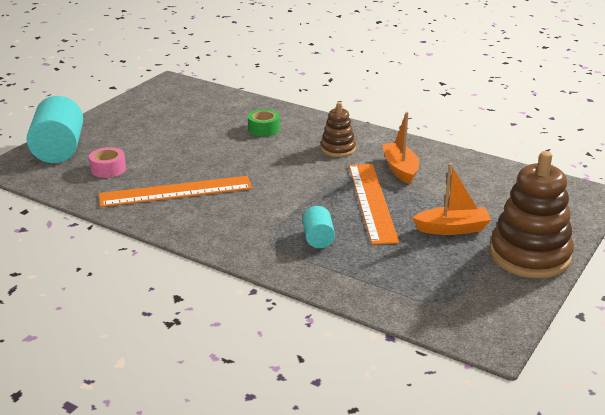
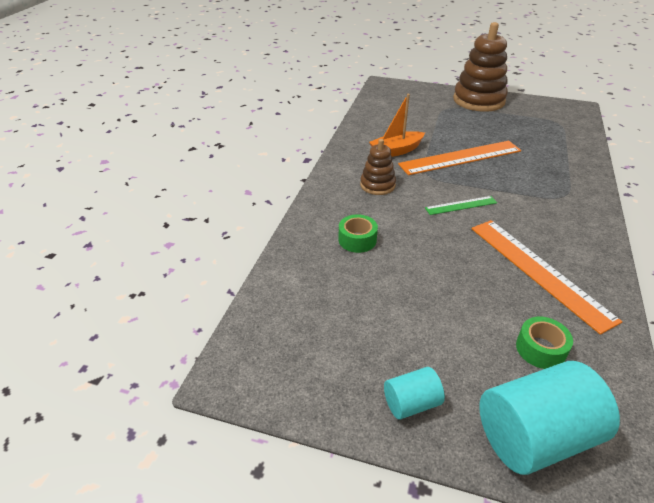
camera: 105 degrees left, 10 degrees up
pink tape [89,147,126,178] -> green tape [516,317,573,369]
turquoise cylinder [302,206,335,248] -> turquoise cylinder moved to [384,367,445,420]
orange boat [412,163,491,235] -> none
none -> green ruler [425,196,497,215]

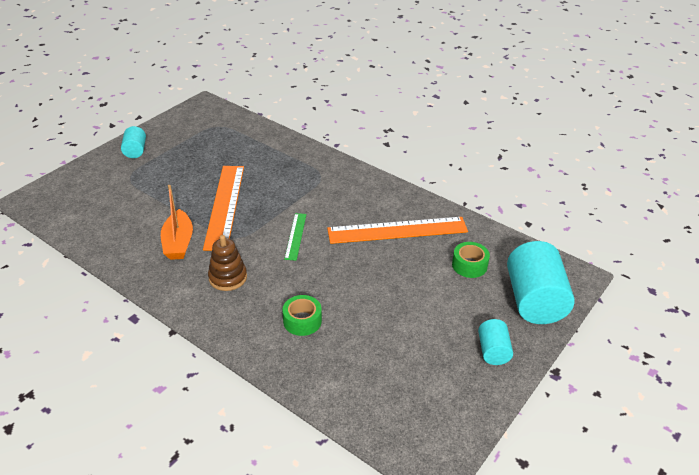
camera: 70 degrees left, 0 degrees up
brown stacking toy [453,22,508,112] -> turquoise cylinder [121,126,146,158]

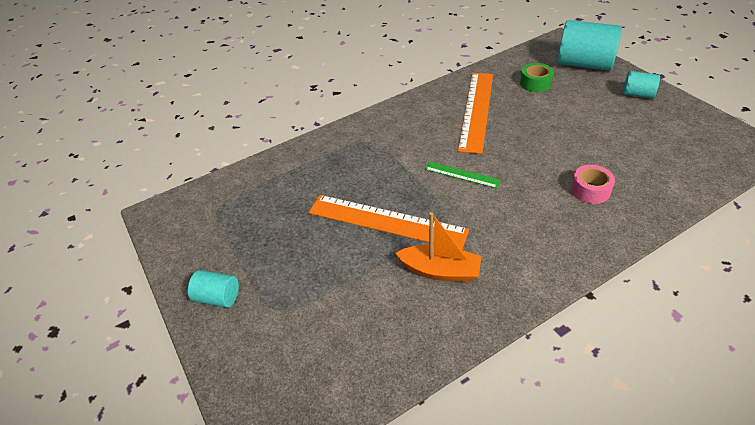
camera: 65 degrees left, 5 degrees up
brown stacking toy [208,235,247,291] -> none
green tape [282,295,322,336] -> pink tape [571,165,615,204]

